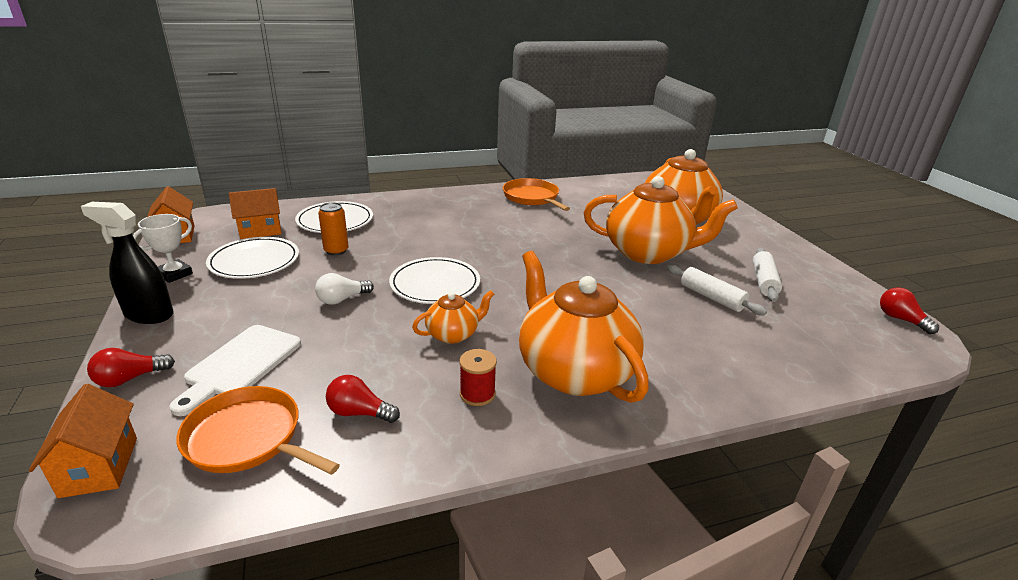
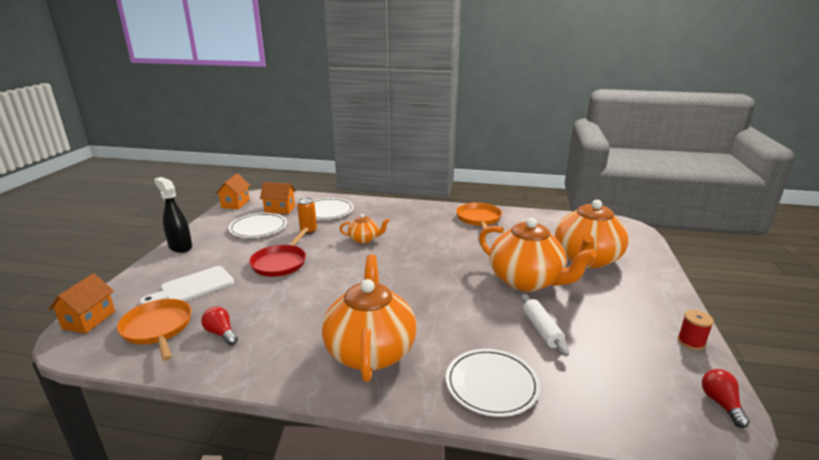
camera: 30 degrees right, 5 degrees down
red light bulb [87,348,175,387] -> none
white trophy [133,214,193,283] -> none
white light bulb [315,273,374,305] -> red pan [249,228,309,277]
white plate [389,257,480,304] -> white plate moved to [446,349,540,417]
orange teapot [412,290,494,344] -> orange teapot moved to [340,214,390,244]
red spool [460,349,497,406] -> red spool moved to [677,310,714,350]
white rolling pin [753,248,782,302] -> none

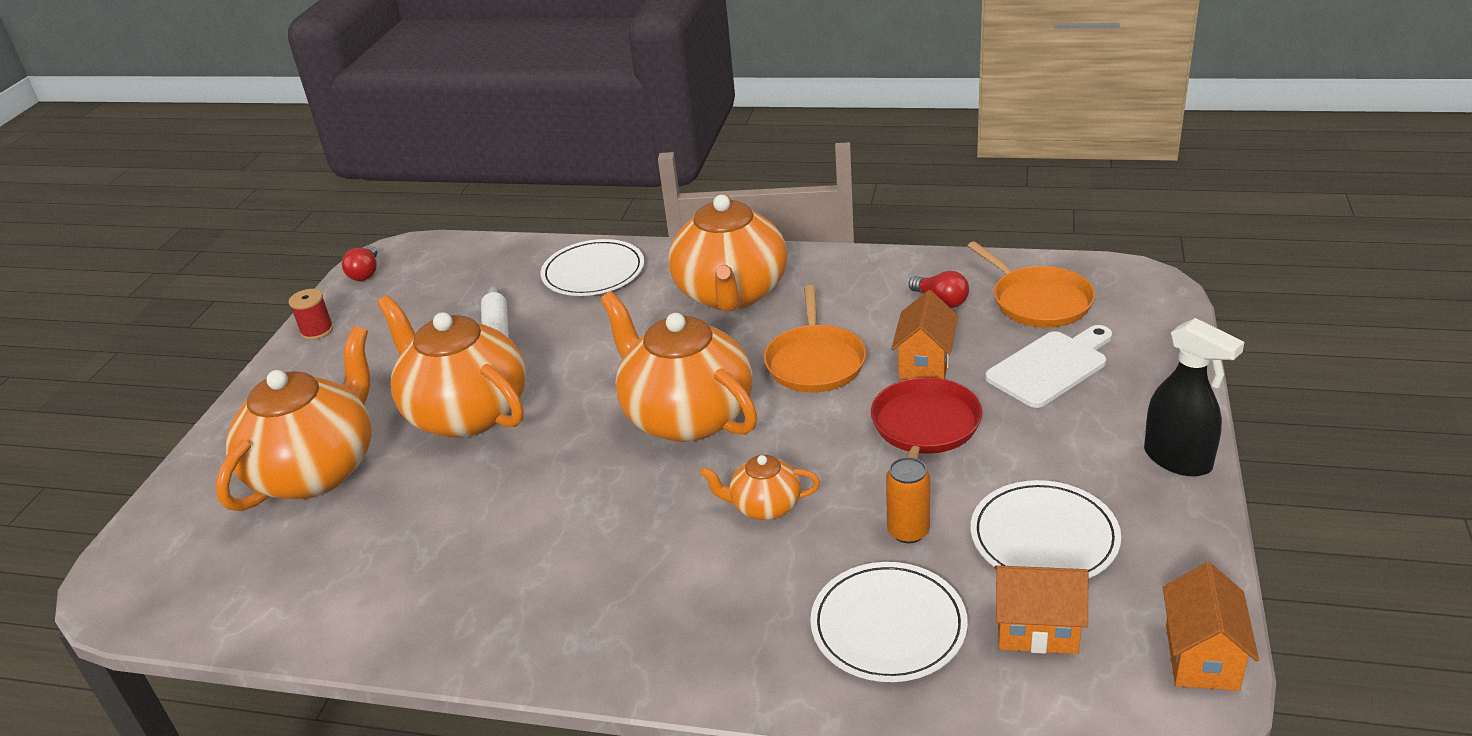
camera: 175 degrees left, 10 degrees up
orange house [48,273,115,333] -> orange house moved to [891,290,958,379]
orange pan [456,202,502,234] -> orange pan moved to [764,285,866,392]
none -> orange teapot [600,291,757,442]

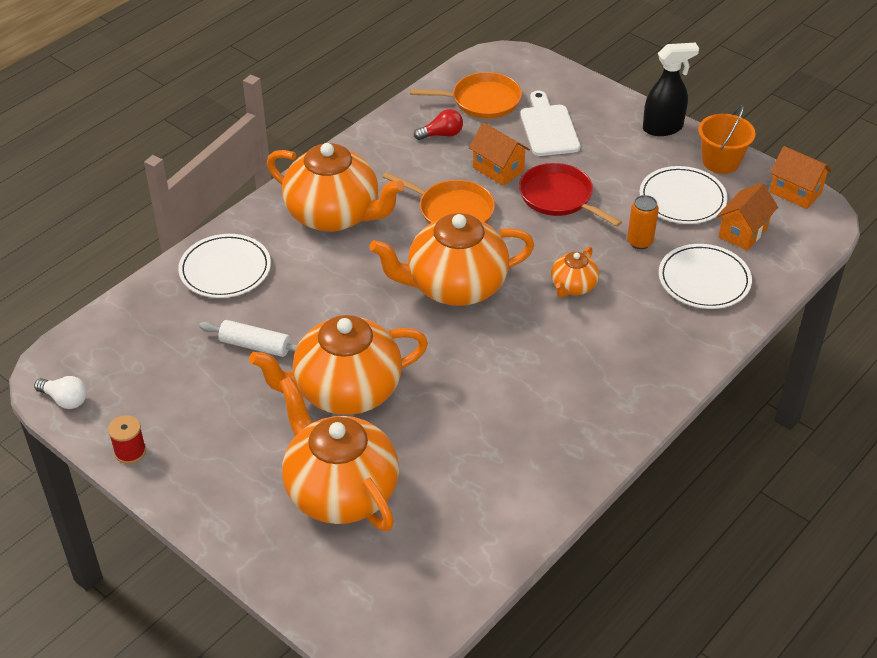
camera: 65 degrees left, 10 degrees up
red light bulb [342,246,377,281] -> white light bulb [34,376,87,409]
none -> orange bucket [698,105,756,174]

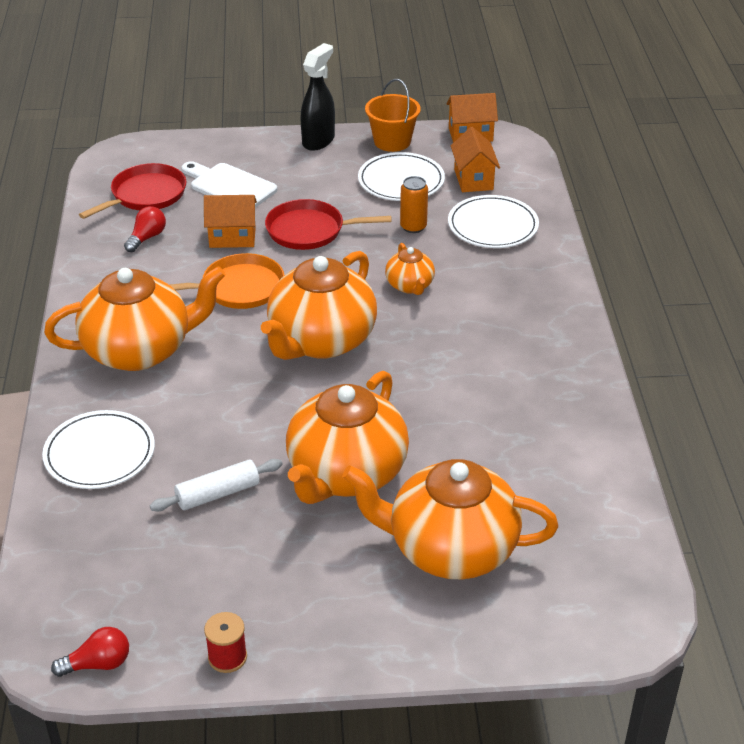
camera: 45 degrees left, 5 degrees down
white light bulb [34,376,87,409] -> red light bulb [51,627,129,677]
orange pan [410,72,522,119] -> red pan [79,163,186,219]

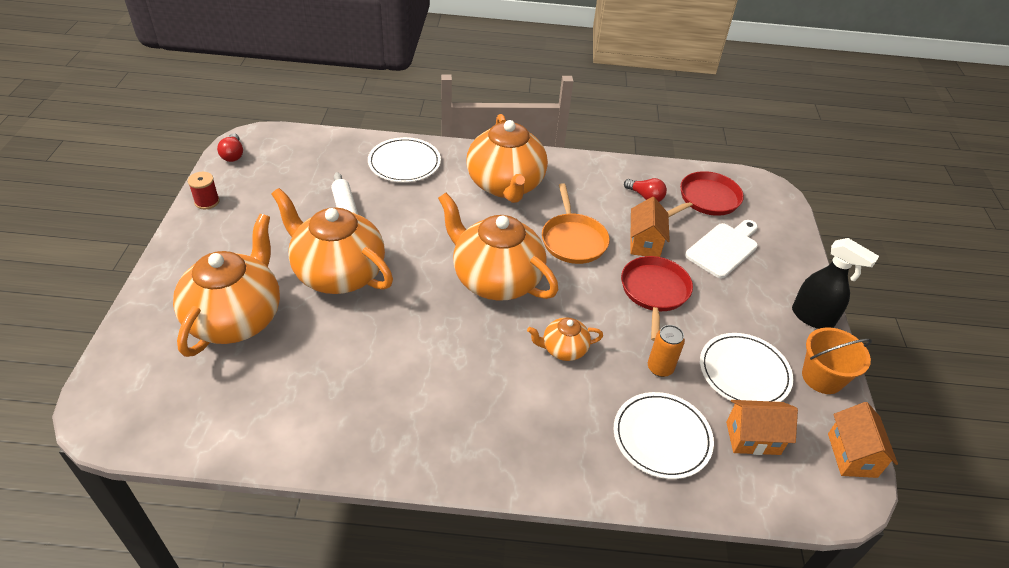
camera: 95 degrees right, 5 degrees up
red pan [79,163,186,219] -> red pan turned 90 degrees counterclockwise [667,171,744,217]

